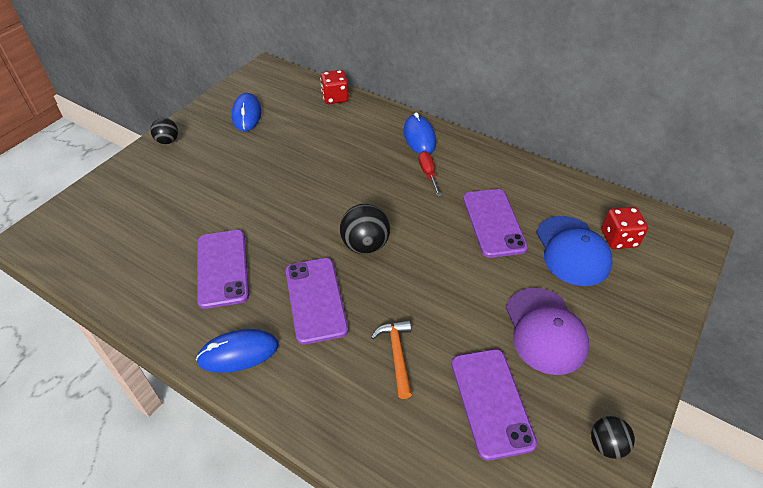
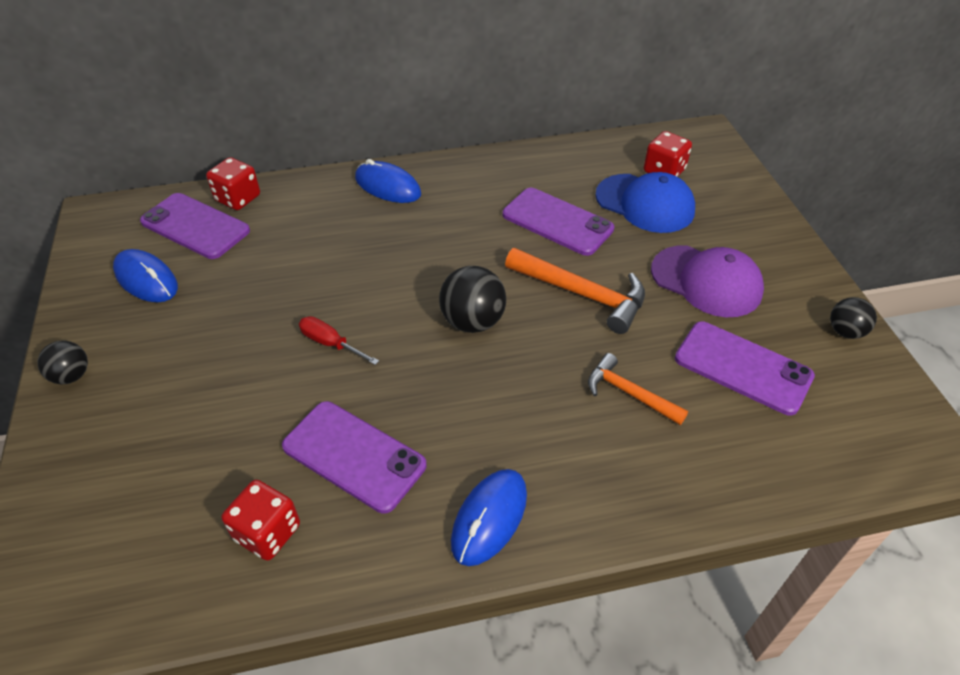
camera: 45 degrees left, 0 degrees up
purple phone [285,258,348,345] -> purple phone moved to [140,193,250,259]
red screwdriver [418,151,442,197] -> red screwdriver moved to [299,316,379,365]
none -> red dice [221,480,300,561]
none -> orange hammer [505,248,645,334]

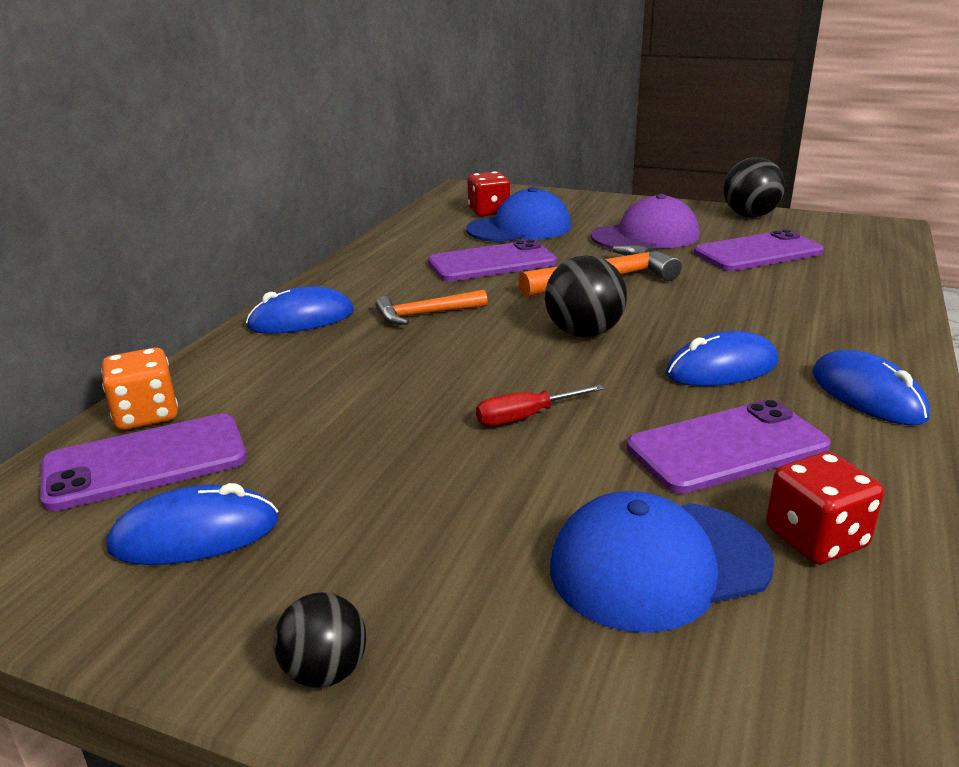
camera: 55 degrees left, 20 degrees down
red dice [206,157,260,210] -> orange dice [101,347,178,430]
orange hammer [588,353,688,425] -> orange hammer moved to [375,290,487,325]
black ball [830,297,877,339] -> black ball [724,157,785,217], size x1.61
none -> blue cap [550,491,774,633]
none -> blue mouse [666,331,778,386]

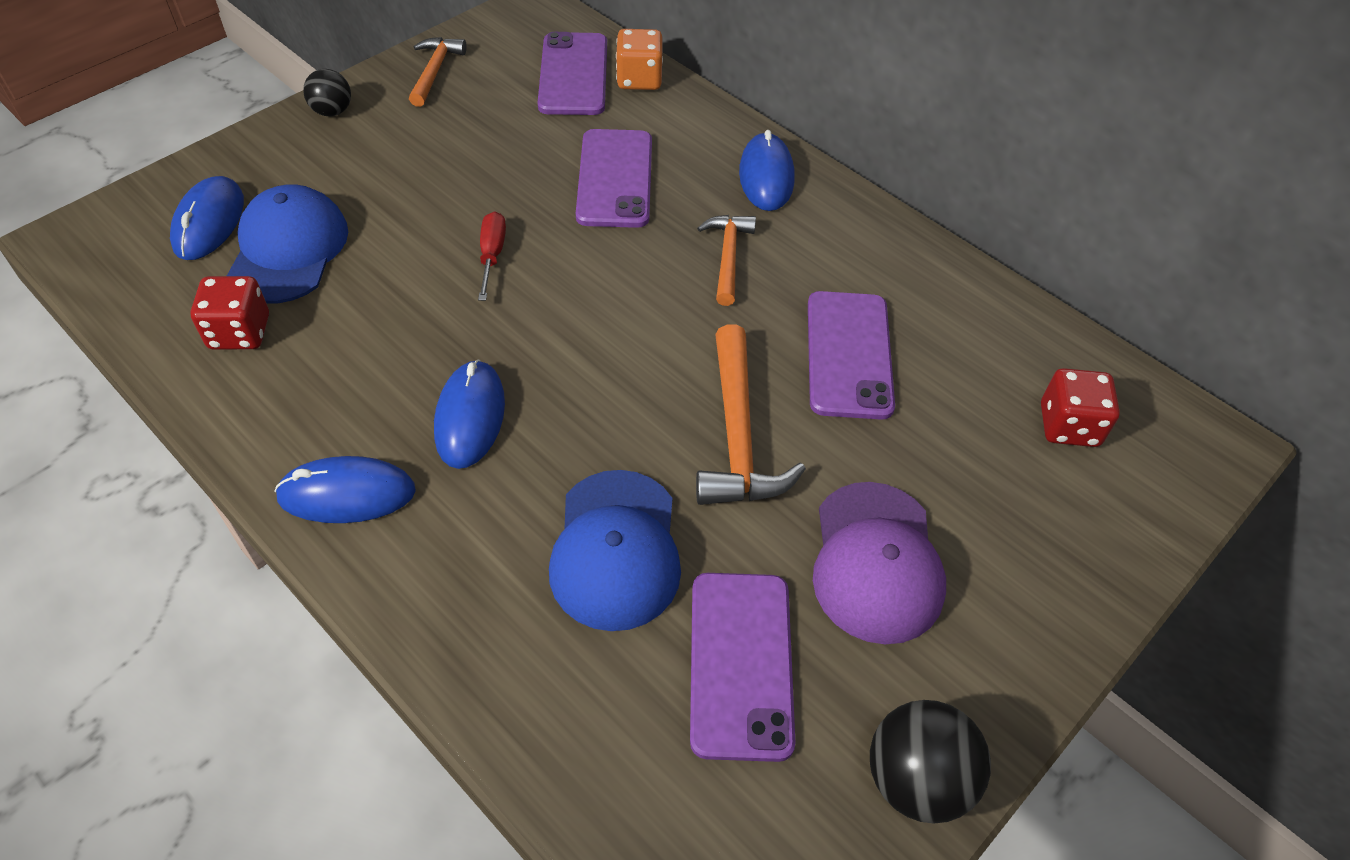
camera: 110 degrees right, 25 degrees up
blue mouse [106,483,279,565] -> blue mouse moved to [170,176,244,260]
blue cap [466,187,571,242] -> blue cap moved to [549,470,681,631]
black ball [545,255,627,338] -> none
purple phone [627,399,831,494] -> purple phone moved to [576,129,652,228]
none -> orange hammer [409,37,467,107]

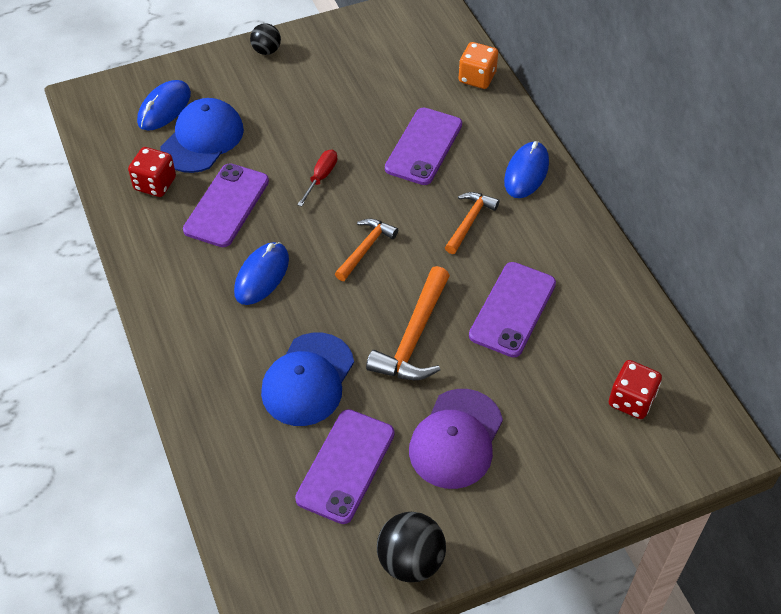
camera: 25 degrees right, 0 degrees up
blue mouse [274,456,416,523] -> none
orange hammer [409,37,467,107] -> orange hammer moved to [335,218,398,281]
purple phone [537,32,607,115] -> purple phone moved to [183,163,269,247]

